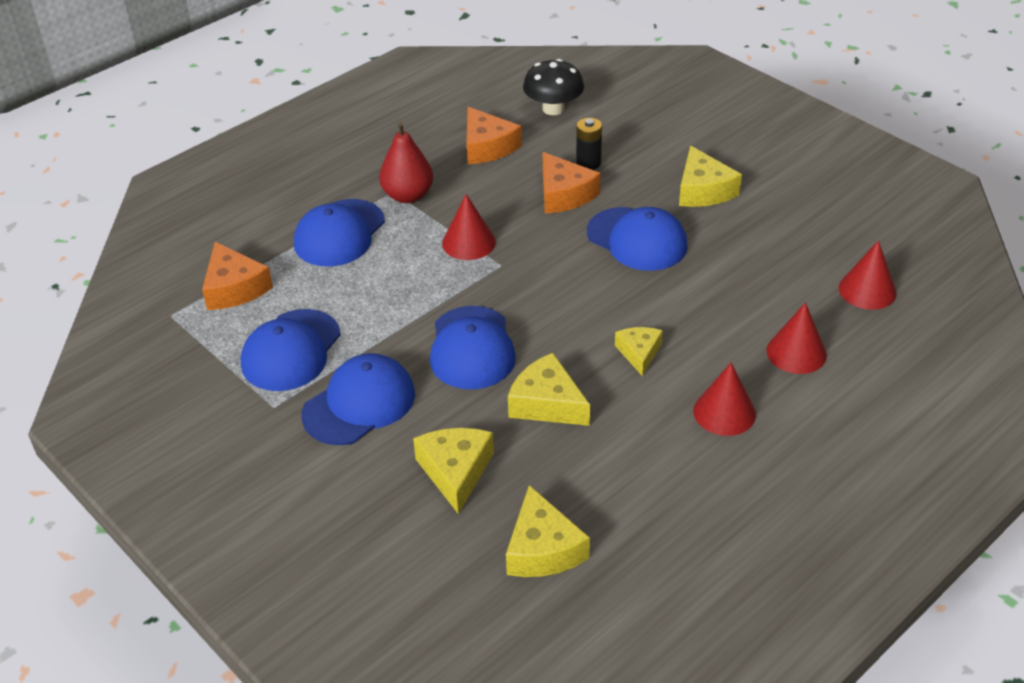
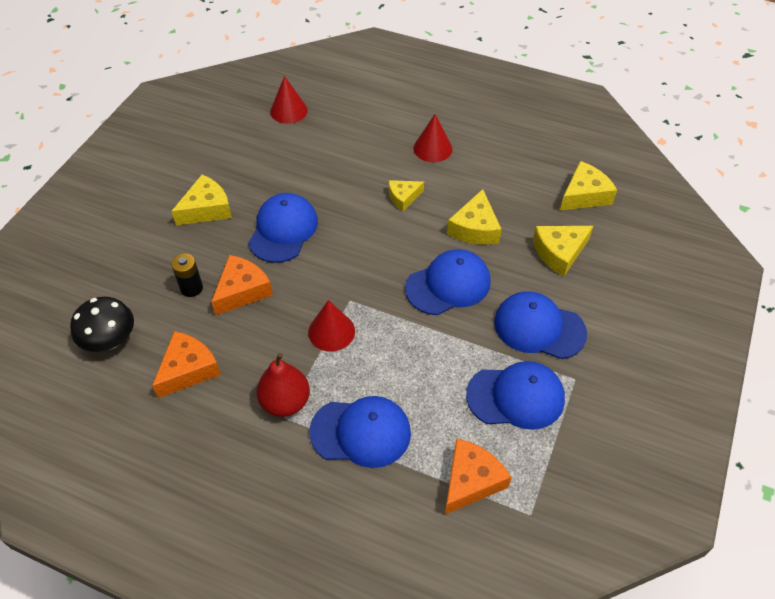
camera: 115 degrees left, 10 degrees up
red cone [766,302,827,374] -> none

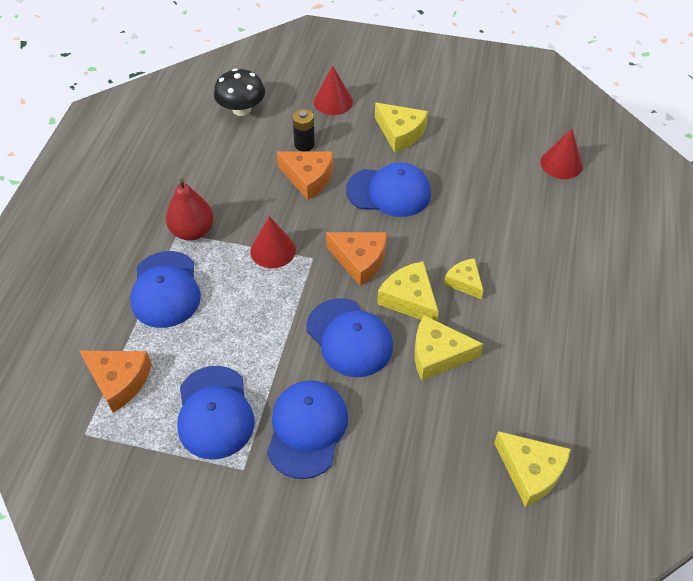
camera: 80 degrees right, 0 degrees up
orange cheese [152,331,221,398] -> orange cheese moved to [326,232,387,286]
red cone [413,114,452,162] -> red cone moved to [314,66,353,115]
yellow cheese [533,226,593,277] -> yellow cheese moved to [377,261,438,321]

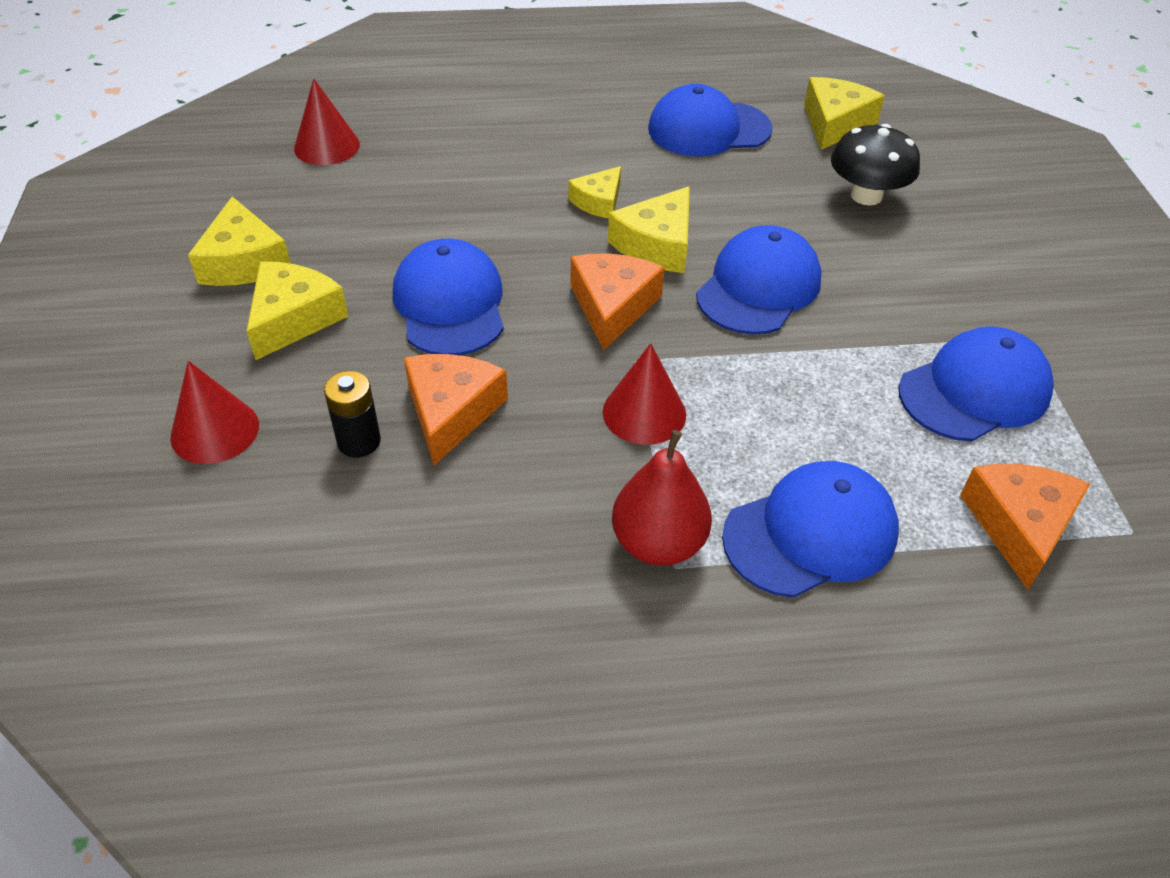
camera: 110 degrees left, 5 degrees down
black mushroom [214,68,265,116] -> black mushroom moved to [831,124,920,205]
blue cap [267,380,348,479] -> blue cap moved to [648,84,773,156]
yellow cheese [415,315,483,381] -> yellow cheese moved to [188,196,291,286]

